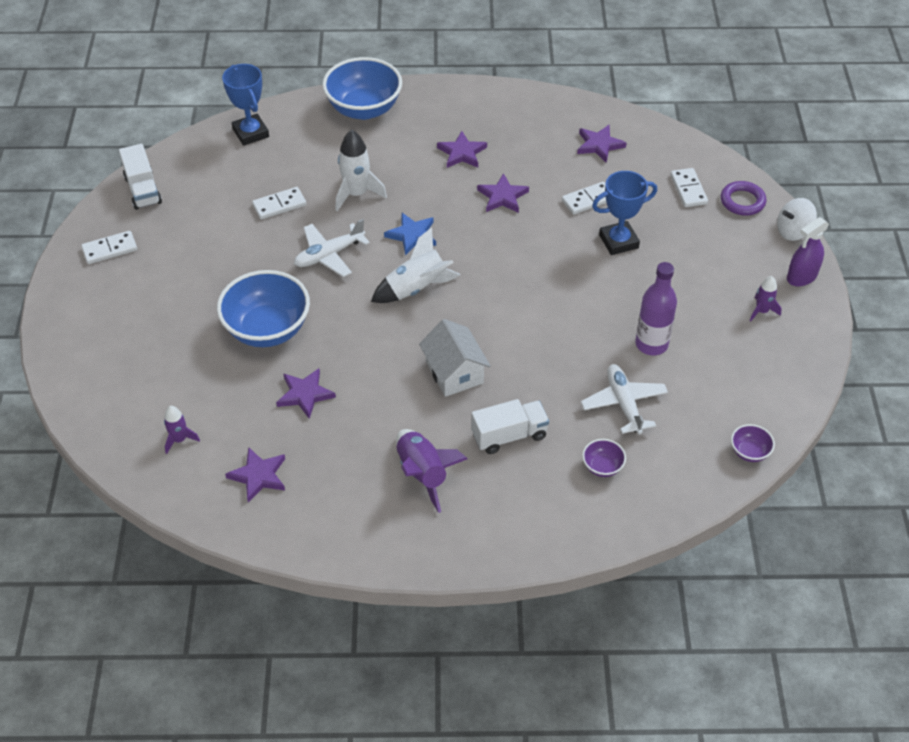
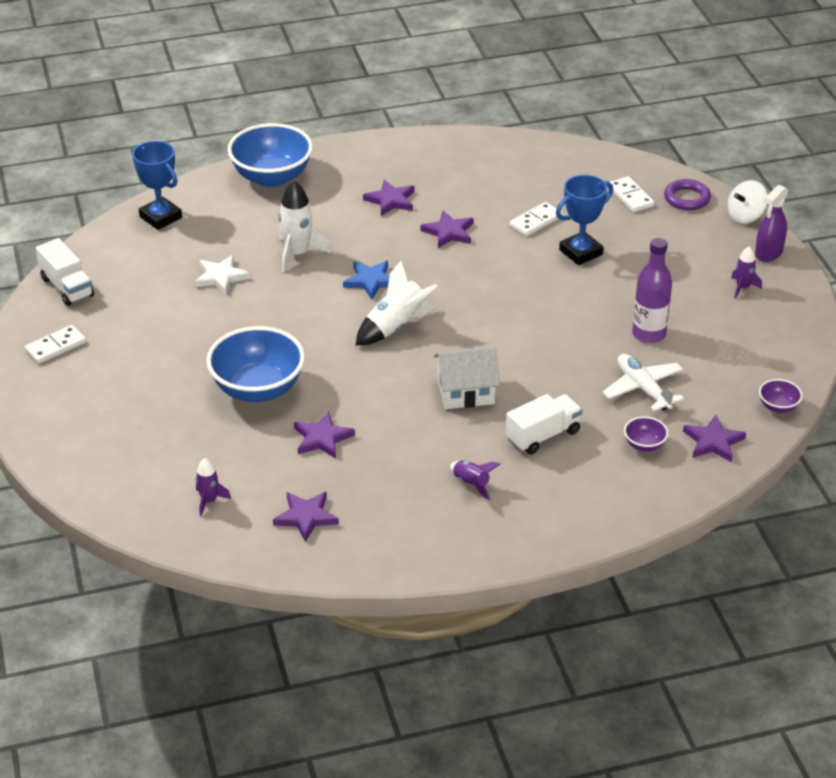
camera: 15 degrees left, 10 degrees down
white domino [252,187,306,219] -> white star [194,255,251,295]
white plane [294,219,370,277] -> none
purple rocket [396,429,468,513] -> purple rocket [450,461,501,500], size x0.57
white house [419,319,491,397] -> white house turned 60 degrees counterclockwise [434,347,500,409]
purple star [577,125,626,163] -> purple star moved to [683,415,746,462]

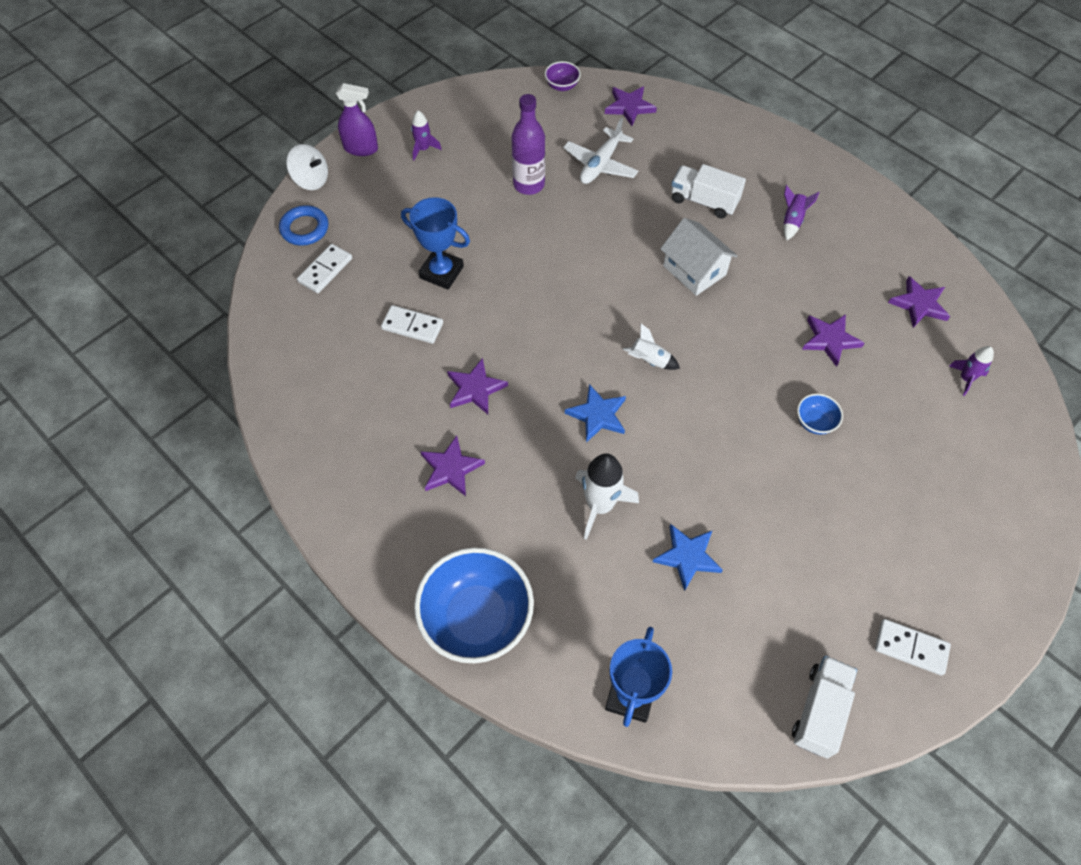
camera: 120 degrees left, 20 degrees up
white star [194,255,251,295] -> blue star [653,524,723,591]
blue bowl [206,326,305,402] -> blue bowl [797,393,843,434], size x0.44
white rocket [356,261,438,345] -> white rocket [623,324,680,370], size x0.57
purple bowl [624,416,668,452] -> none
purple ring [664,179,711,210] -> blue ring [279,205,328,246]

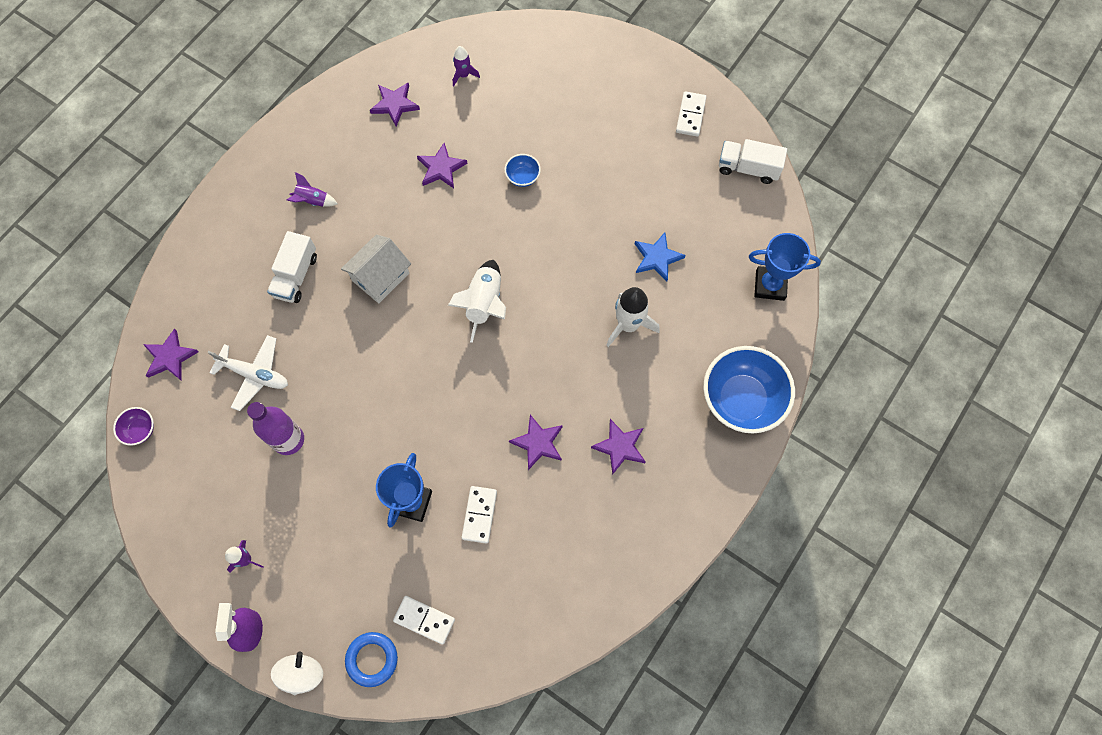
camera: 100 degrees left, 10 degrees up
blue star [565,384,626,443] -> none
white rocket [623,324,680,370] -> white rocket [448,260,506,343], size x1.75

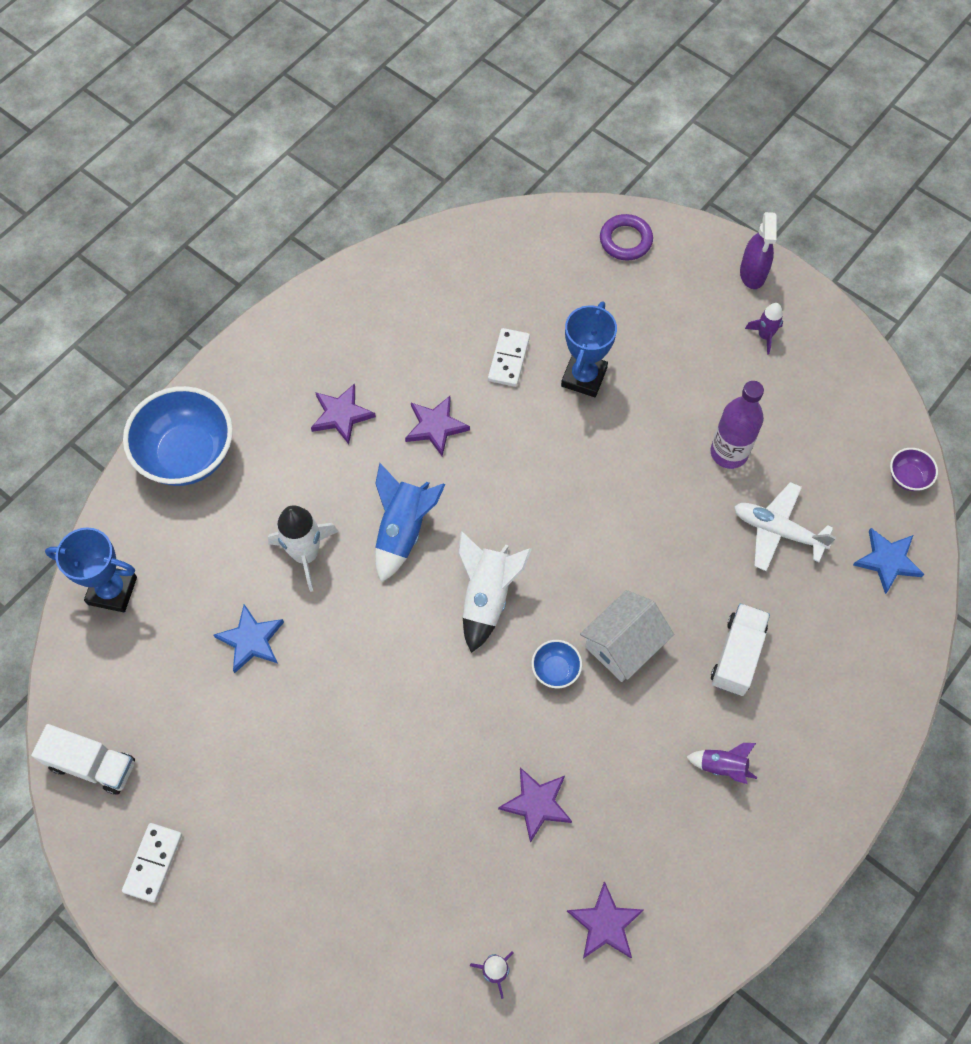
camera: 175 degrees left, 5 degrees down
purple star [143,329,199,381] -> blue star [853,528,924,594]
white spinning top [271,651,323,695] -> none
blue ring [345,632,398,687] -> purple ring [600,214,653,261]
white domino [393,596,455,645] -> none
blue bowl [504,154,541,187] -> blue bowl moved to [532,640,582,688]
none -> blue rocket [375,463,446,582]

